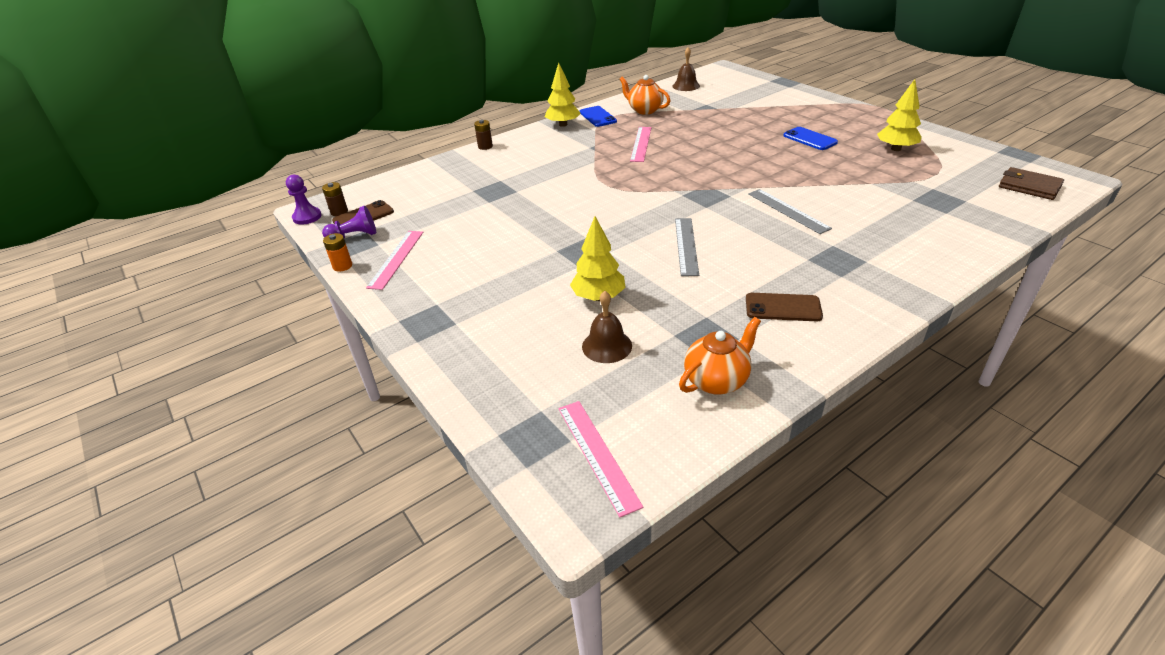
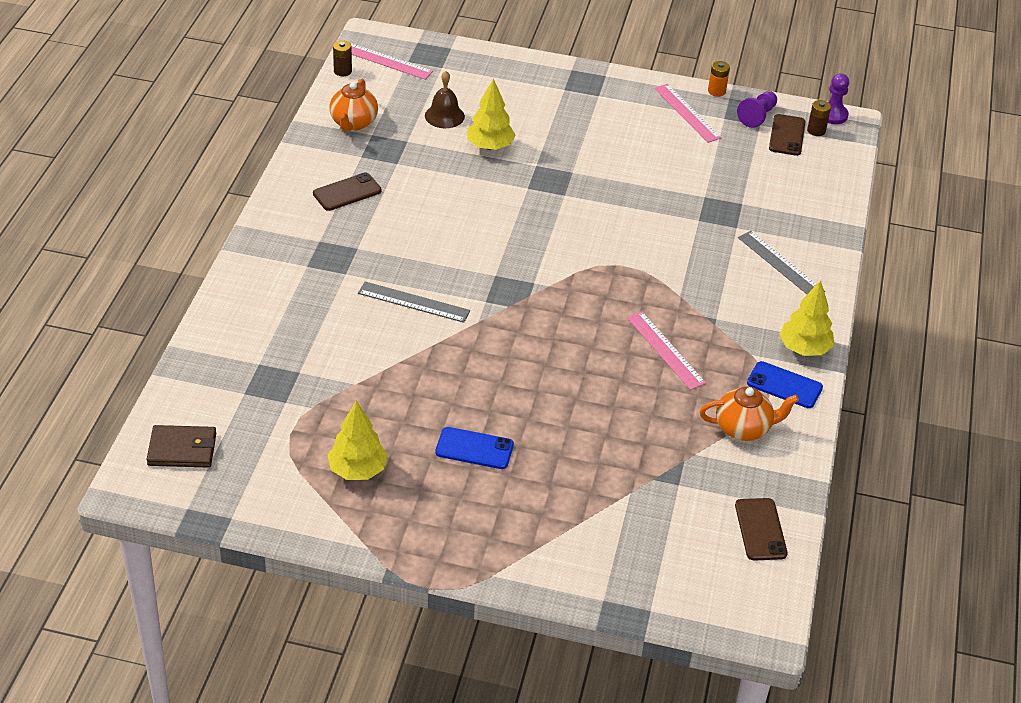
camera: 135 degrees right, 5 degrees up
brown battery [474,120,493,150] -> brown battery moved to [333,40,352,76]
brown bell [672,48,700,91] -> brown phone [735,498,788,561]
grey ruler [675,218,699,276] -> grey ruler moved to [738,231,825,294]

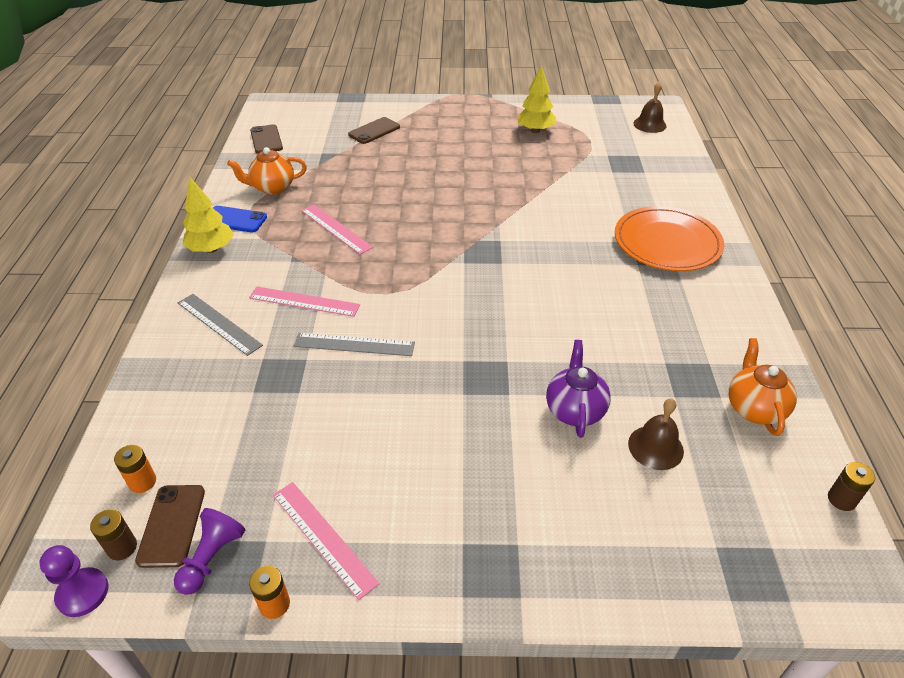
camera: 170 degrees right, 0 degrees up
brown wallet [147,425,216,468] -> brown bell [633,82,666,133]
brown phone [313,173,381,211] -> brown phone moved to [348,117,400,144]
pink ruler [350,43,433,79] -> pink ruler moved to [249,286,360,317]
grey ruler [358,282,470,323] -> grey ruler moved to [294,333,415,356]
blue phone [435,427,514,469] -> none
yellow tree [467,78,516,150] -> purple teapot [546,340,611,438]
none -> orange battery [114,445,156,493]
none -> orange plate [615,206,724,271]

